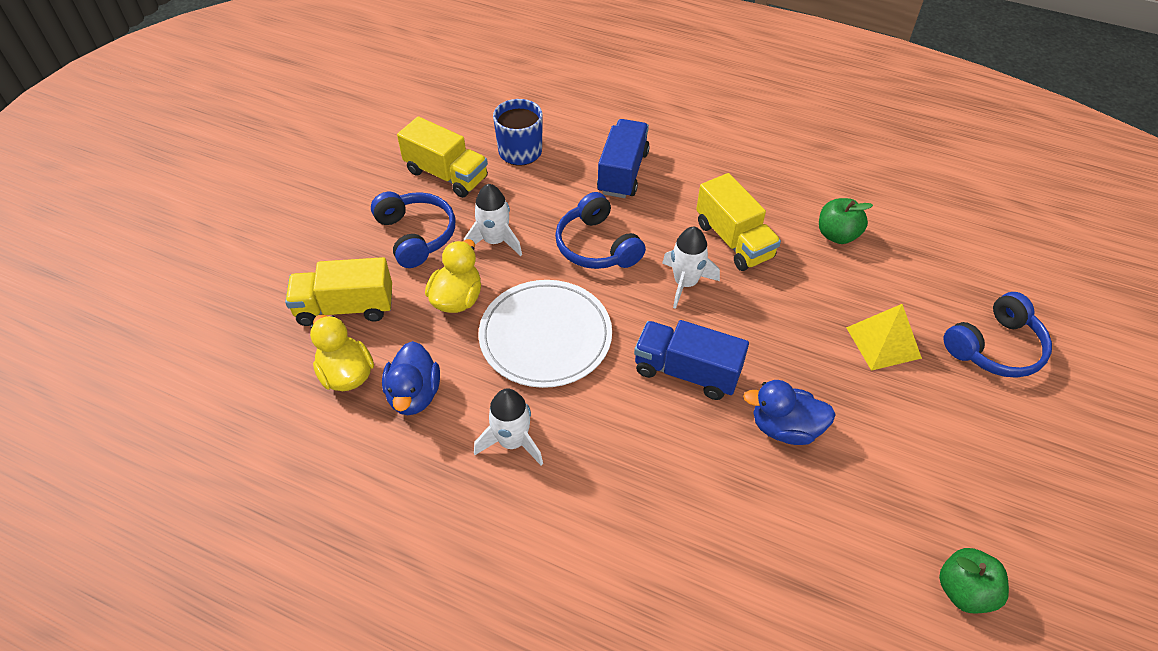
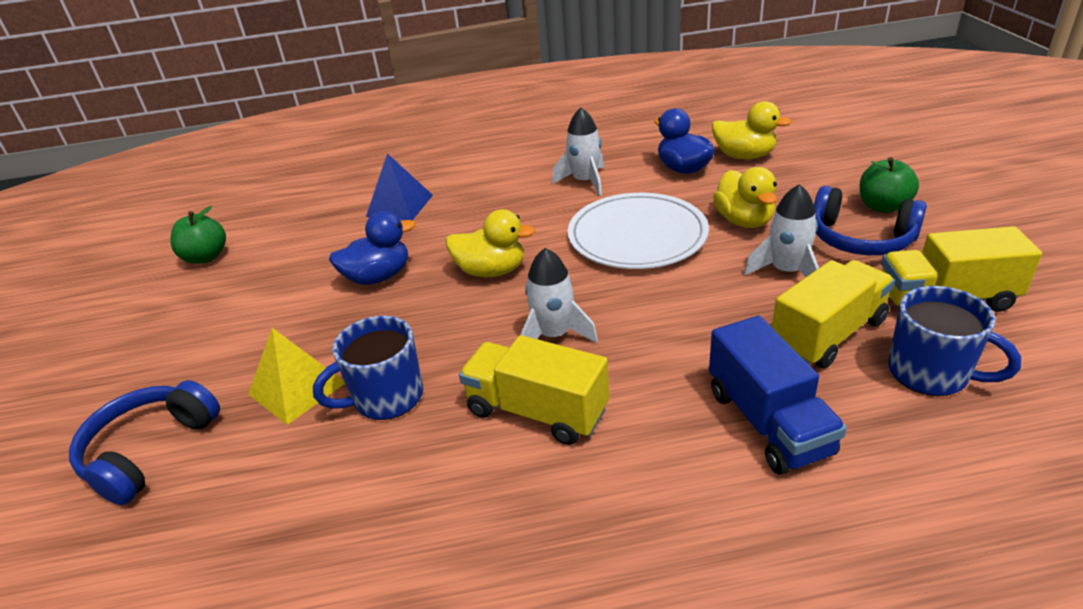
camera: 150 degrees right, 15 degrees down
yellow truck [285,257,392,326] -> yellow truck moved to [772,260,895,369]
blue headphones [555,192,646,269] -> none
blue truck [634,320,749,400] -> yellow duck [446,209,535,277]
green apple [819,198,873,244] -> green apple moved to [860,157,919,213]
none -> blue mug [313,316,423,420]
none -> blue pyramid [366,153,433,220]

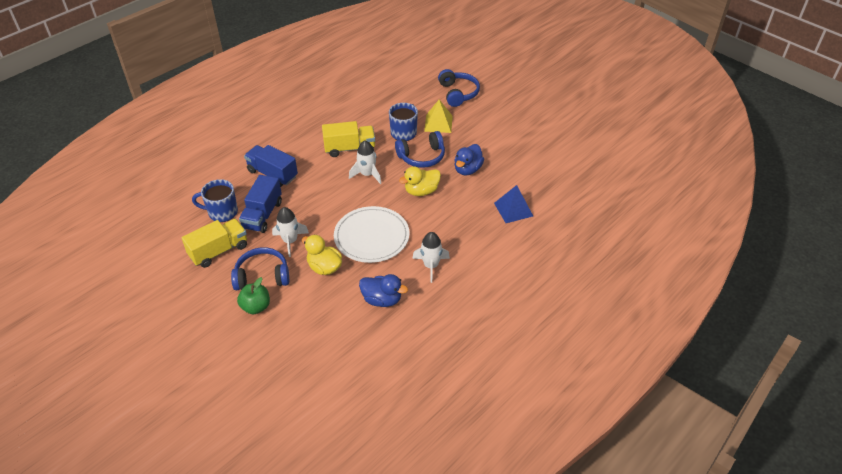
camera: 140 degrees right, 10 degrees up
green apple [171,206,226,264] -> none
yellow duck [712,101,792,159] -> none
yellow truck [772,260,895,369] -> blue truck [239,175,282,233]
none -> blue headphones [395,131,445,168]

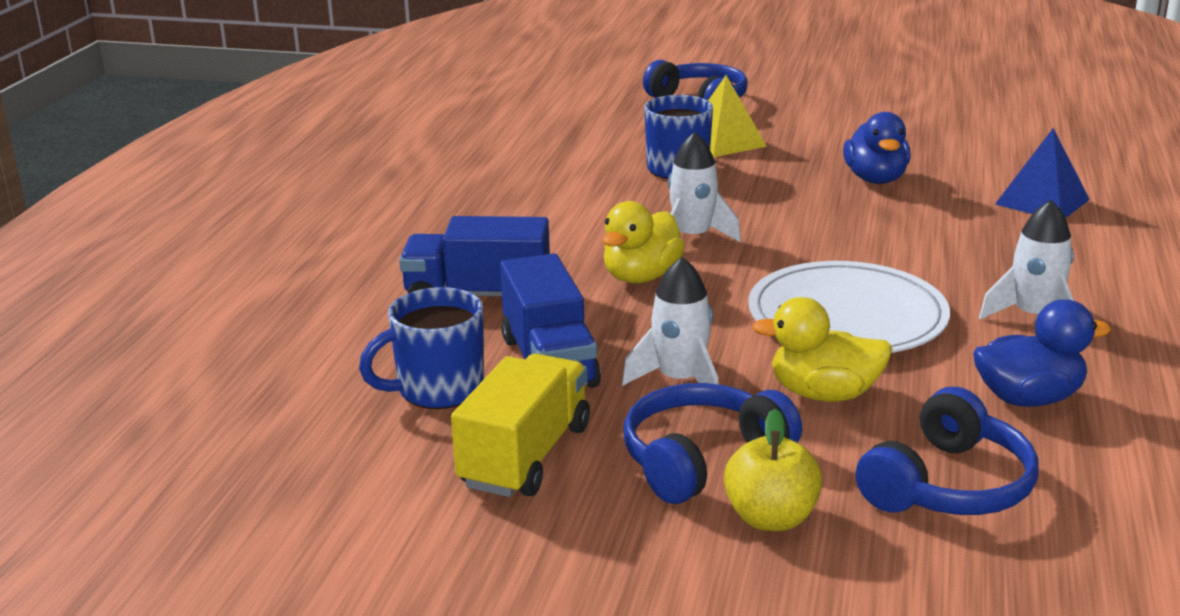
camera: 30 degrees left, 20 degrees down
green apple [237,277,270,314] -> yellow apple [724,409,823,531]
yellow truck [322,121,375,157] -> none
blue headphones [395,131,445,168] -> blue headphones moved to [855,387,1039,515]
yellow duck [399,166,441,196] -> yellow duck moved to [602,201,685,283]

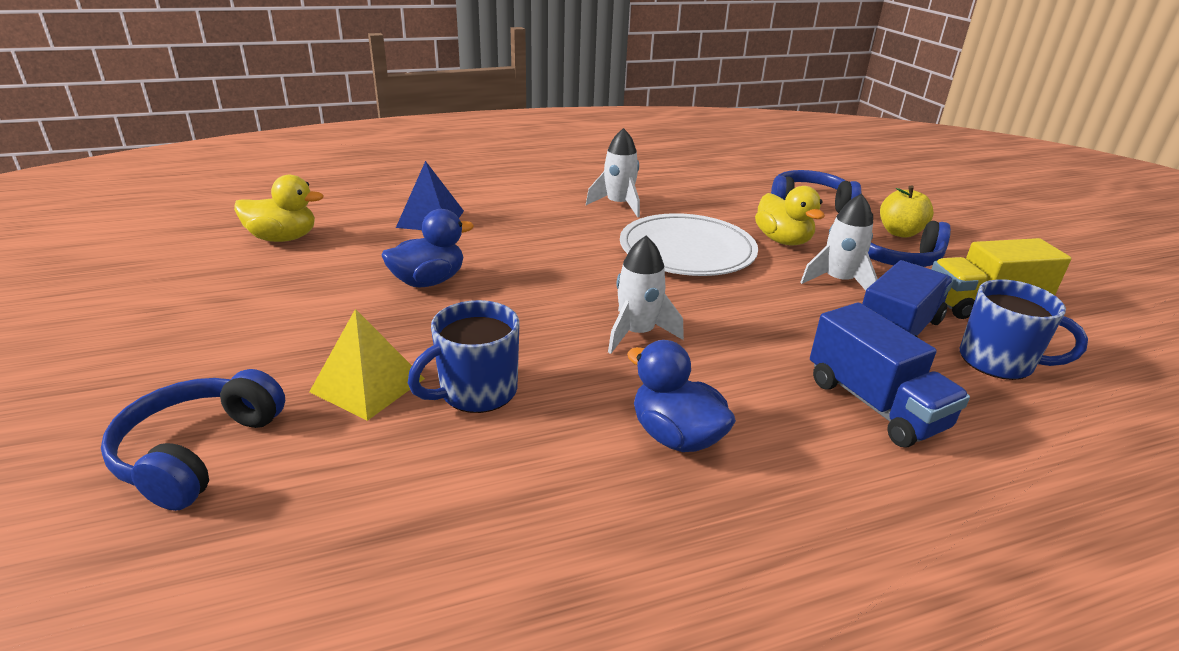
camera: 125 degrees left, 5 degrees up
yellow duck [602,201,685,283] -> yellow duck moved to [234,175,324,242]
blue duck [973,299,1111,407] -> blue duck moved to [627,340,736,452]

